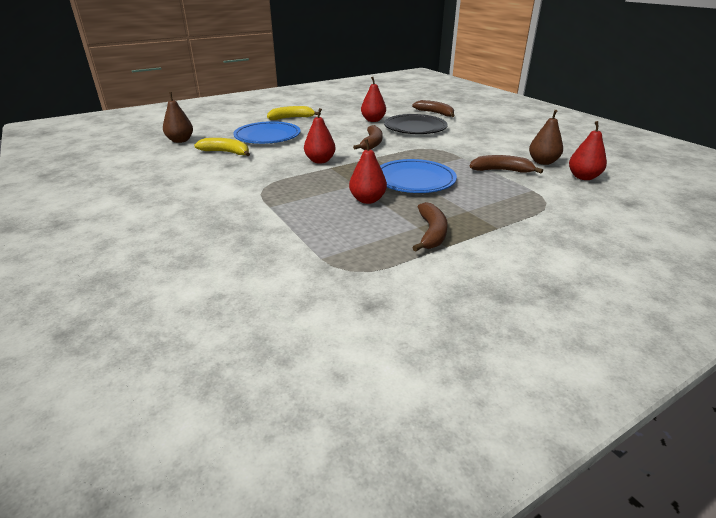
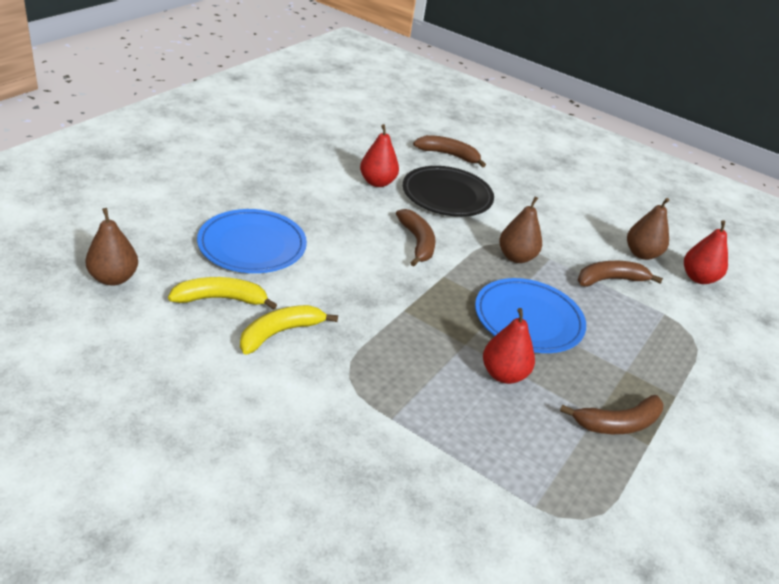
camera: 30 degrees left, 5 degrees up
yellow banana [267,106,321,120] -> yellow banana moved to [240,305,338,355]
red pear [304,108,336,163] -> none
brown banana [412,202,448,252] -> brown banana turned 90 degrees clockwise [560,395,663,434]
none -> brown pear [499,197,542,263]

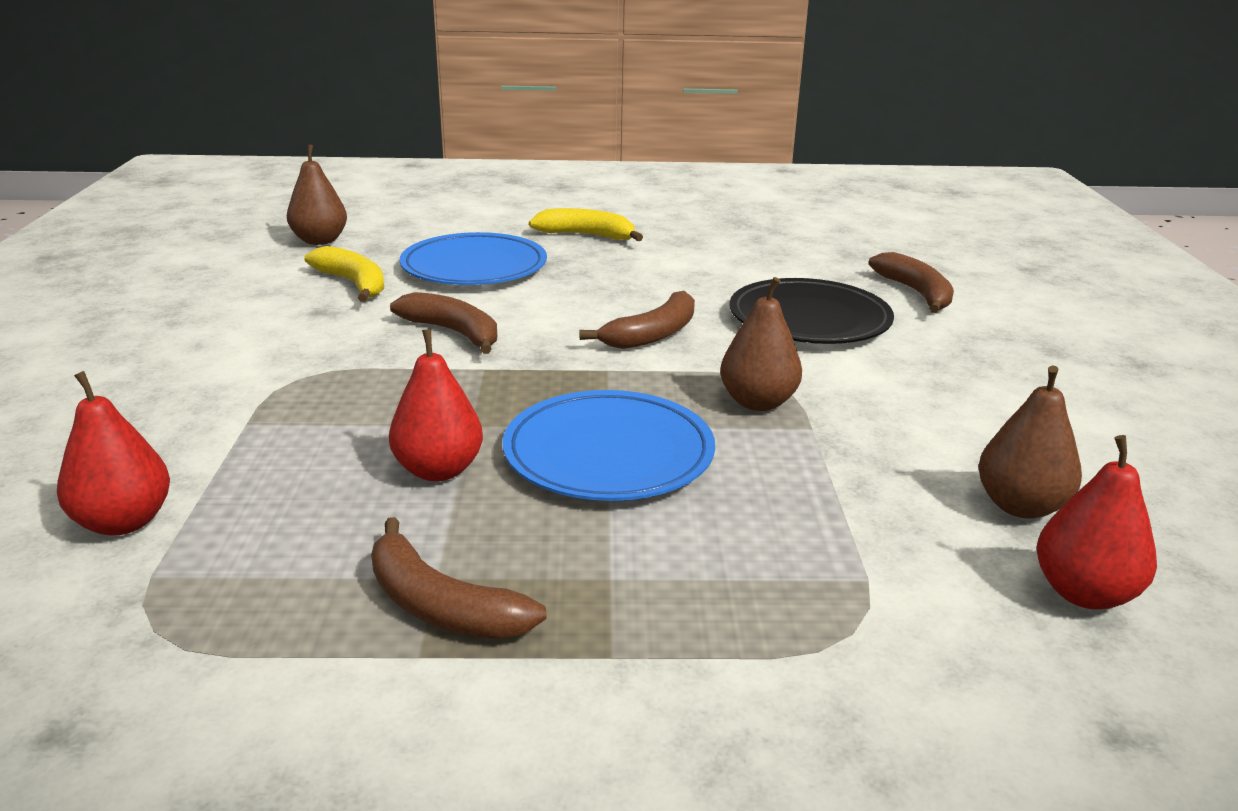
camera: 60 degrees right, 10 degrees down
yellow banana [240,305,338,355] -> yellow banana moved to [529,208,643,241]
red pear [360,124,399,187] -> red pear moved to [57,371,170,536]
brown banana [578,261,663,287] -> brown banana moved to [390,292,497,354]

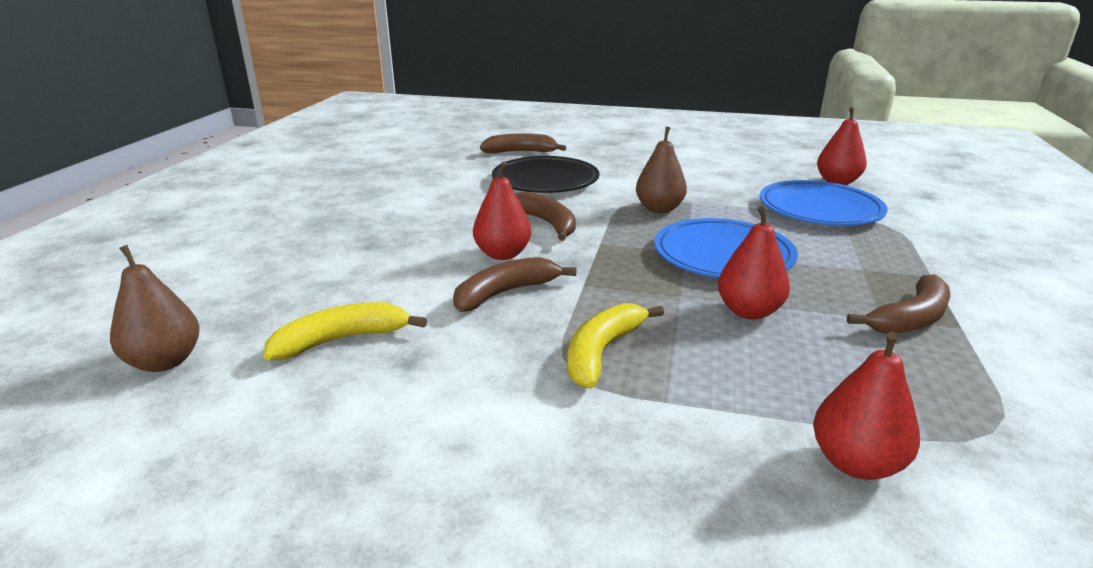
camera: 75 degrees left, 0 degrees up
blue plate [399,232,547,285] -> blue plate moved to [760,180,887,226]
yellow banana [529,208,643,241] -> yellow banana moved to [567,303,664,388]
brown pear [978,366,1082,519] -> none
none -> red pear [473,161,531,260]

